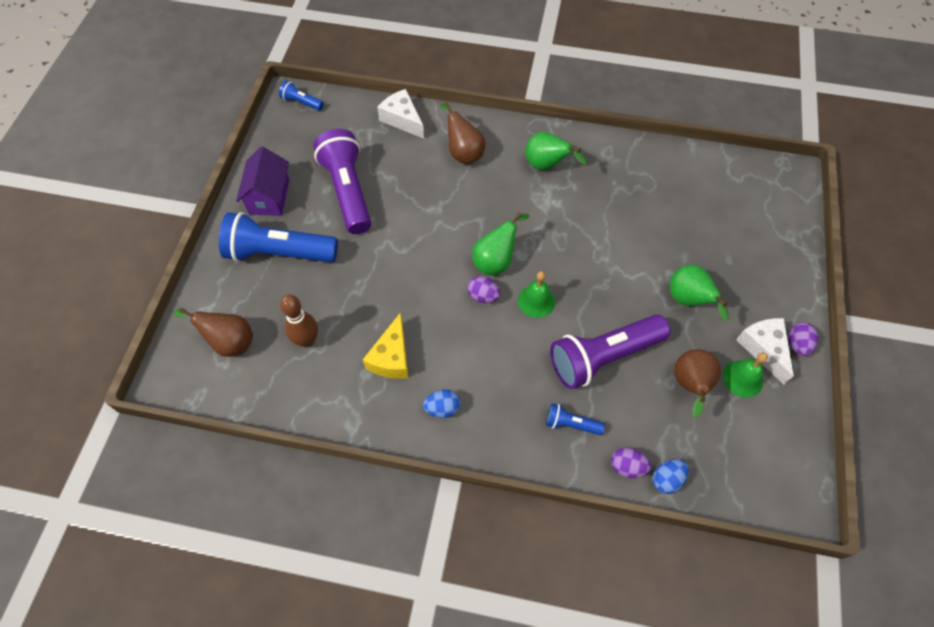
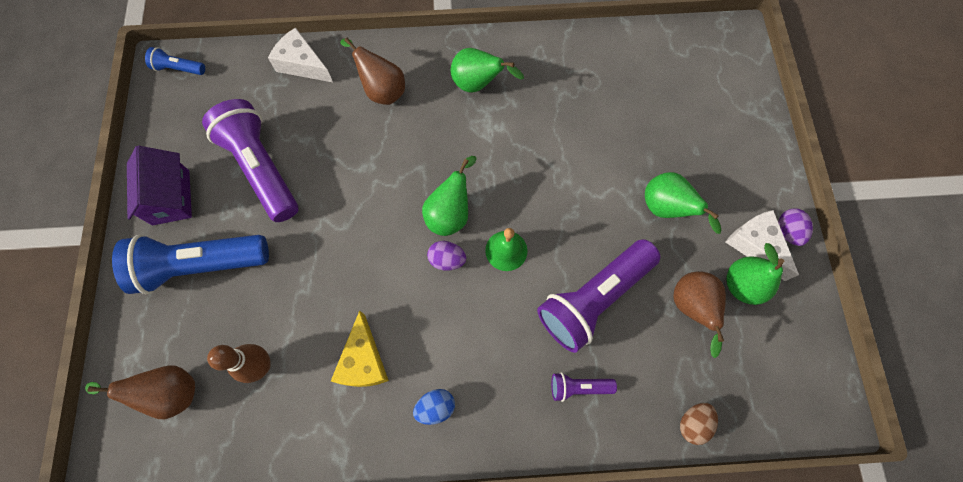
camera: 15 degrees left, 10 degrees up
blue flashlight [546,403,605,435] -> purple flashlight [551,372,617,402]
purple egg [611,447,651,478] -> none
blue egg [653,459,689,494] -> brown egg [680,403,718,445]
green bell [723,353,768,398] -> green pear [726,243,784,305]

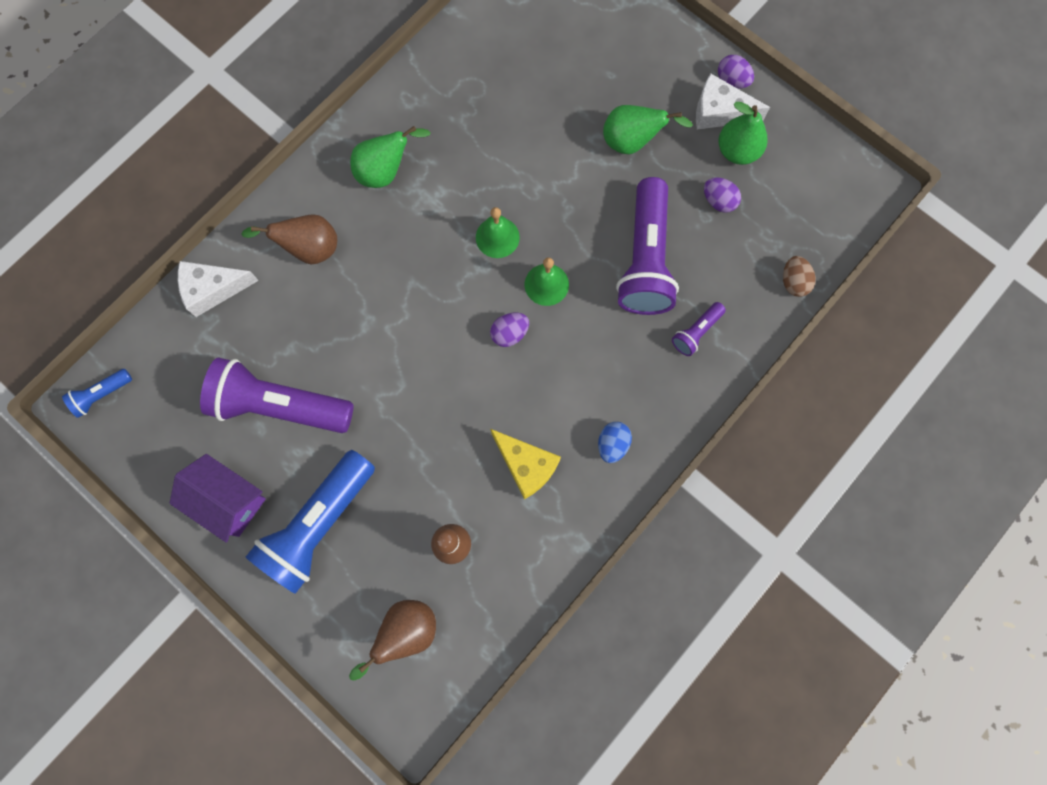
camera: 45 degrees left, 5 degrees up
green pear [422,156,477,236] -> none
brown pear [673,271,726,358] -> purple egg [704,177,741,213]
none -> green bell [476,207,520,258]

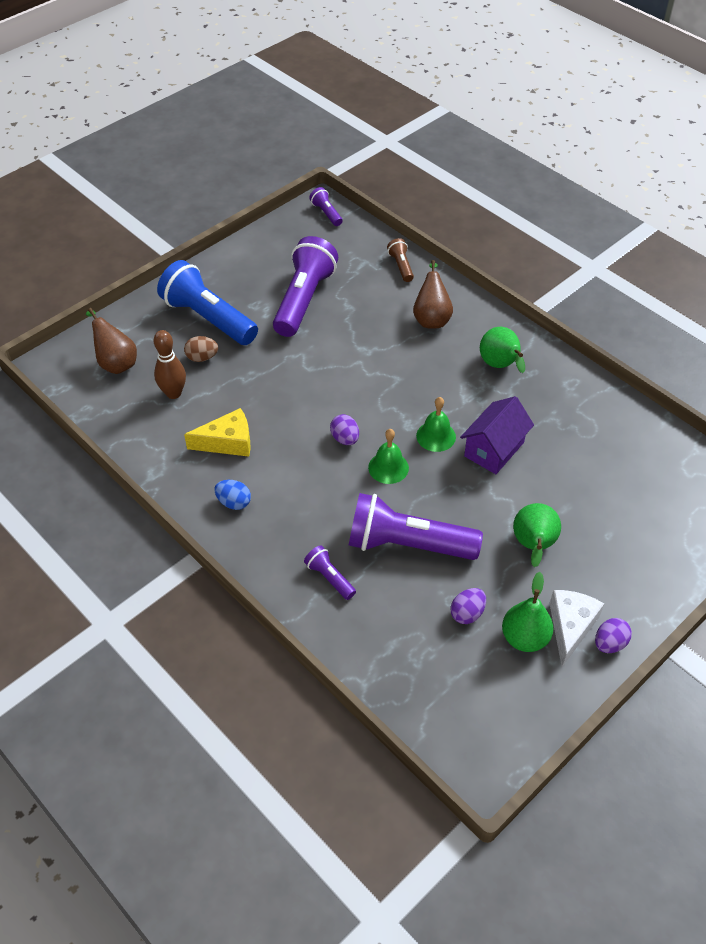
camera: 95 degrees right, 25 degrees down
blue flashlight [62,369,132,418] -> purple flashlight [309,187,343,226]
purple house [170,454,266,543] -> purple house moved to [460,396,534,474]
white cheese [178,261,259,317] -> brown flashlight [387,238,414,282]
yellow cheese [490,429,561,499] -> yellow cheese turned 150 degrees counterclockwise [184,408,250,457]
brown egg [783,256,816,297] -> brown egg moved to [184,336,218,362]

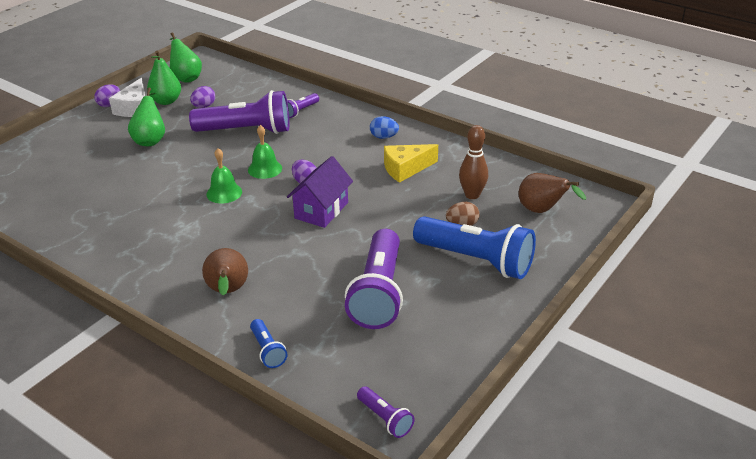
camera: 170 degrees right, 15 degrees down
purple flashlight [304,545,356,600] -> purple flashlight turned 90 degrees clockwise [287,93,319,118]
brown flashlight [387,238,414,282] -> blue flashlight [250,319,287,368]
purple house [460,396,534,474] -> purple house moved to [287,156,353,228]
green pear [480,327,525,373] -> green pear moved to [169,32,202,83]

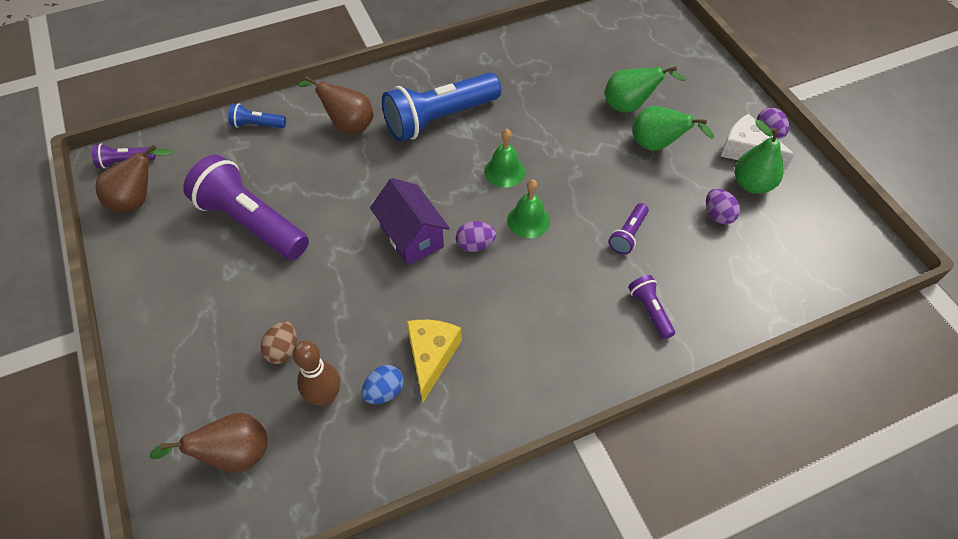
camera: 120 degrees right, 20 degrees up
green pear [169,32,202,83] -> green pear moved to [605,66,686,112]
purple flashlight [189,90,290,134] -> purple flashlight [608,203,649,254], size x0.45
blue egg [370,116,399,139] -> blue egg moved to [361,365,404,404]
blue flashlight [413,216,536,279] -> blue flashlight moved to [382,72,501,142]
none -> brown pear [95,145,174,213]

